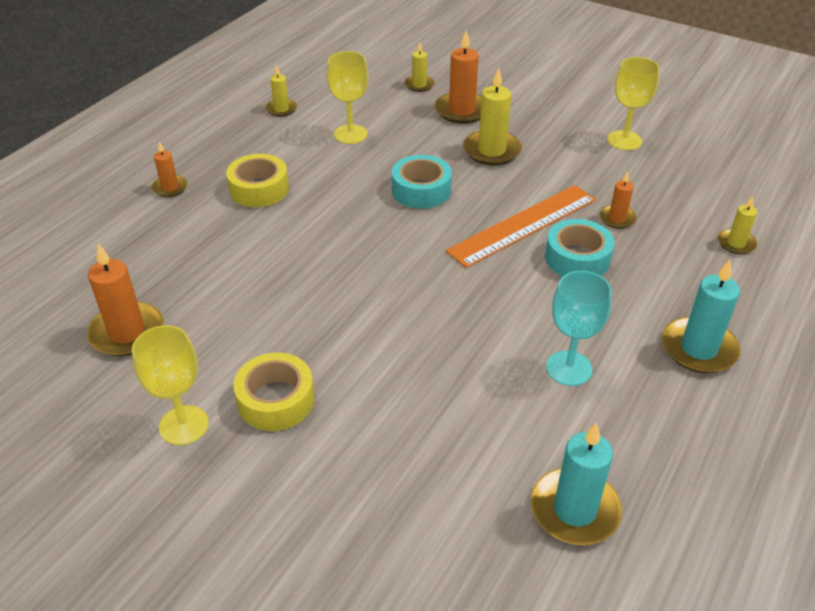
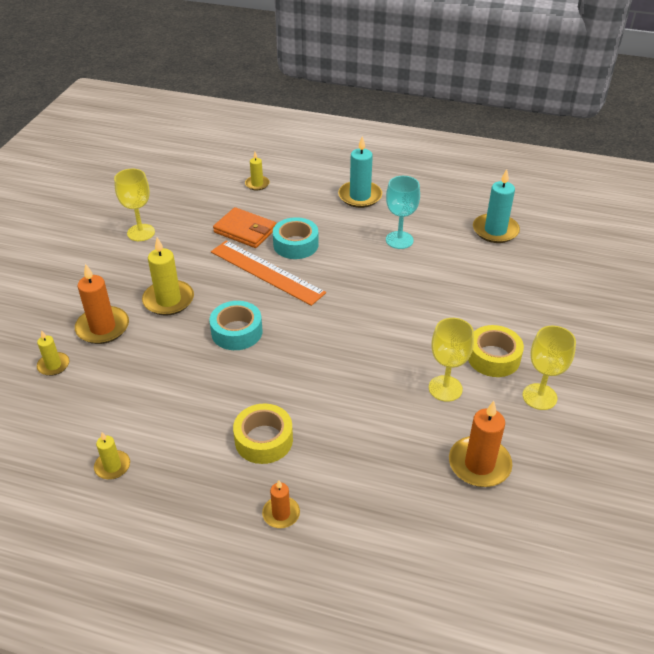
camera: 105 degrees left, 0 degrees up
yellow goblet [327,51,368,144] -> yellow goblet moved to [429,318,474,402]
orange candle [599,171,637,229] -> orange wallet [213,207,277,248]

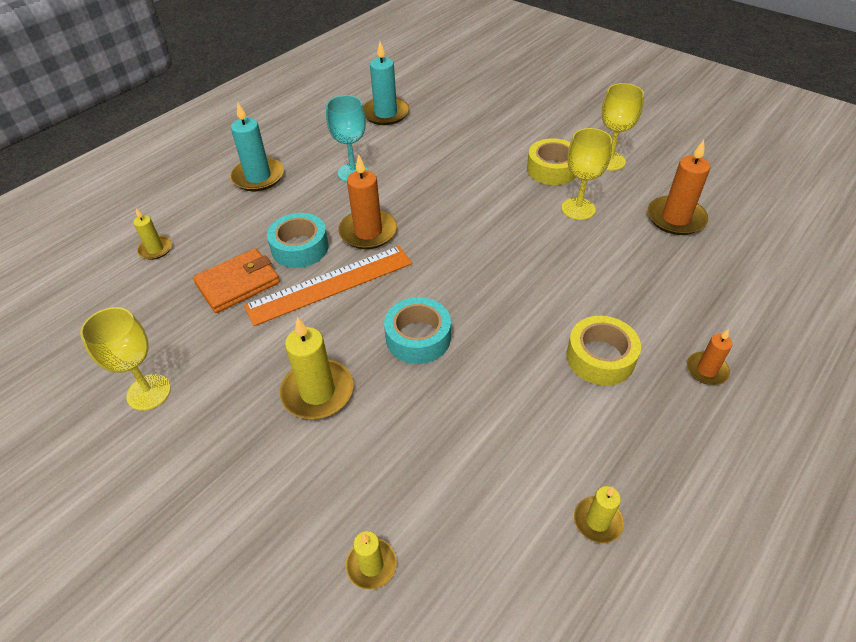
camera: 65 degrees left, 5 degrees up
orange candle [75,264,129,344] -> orange candle moved to [338,155,397,249]

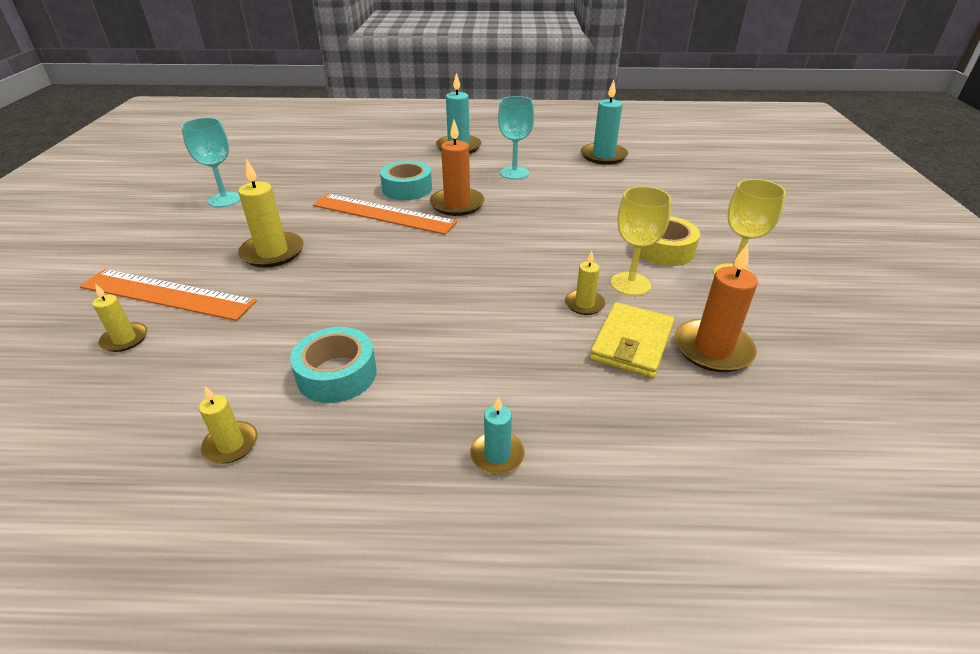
camera: 50 degrees right, 10 degrees down
yellow goblet [80,307,171,411] -> turquoise goblet [181,118,241,207]
yellow candle [134,208,172,260] -> yellow candle moved to [565,251,606,315]
orange wallet [193,248,280,313] -> none
turquoise tape [384,297,451,364] -> turquoise tape moved to [290,327,377,403]
yellow tape [567,316,641,386] -> none
orange candle [687,329,733,385] -> turquoise candle [470,397,525,475]
none -> orange ruler [79,269,257,321]
none -> yellow wallet [590,302,674,378]

